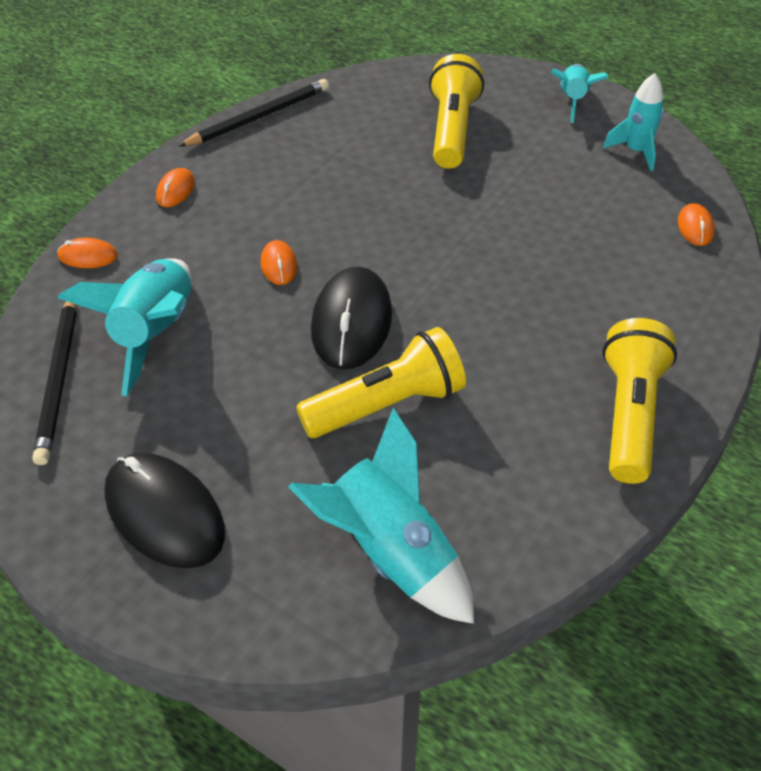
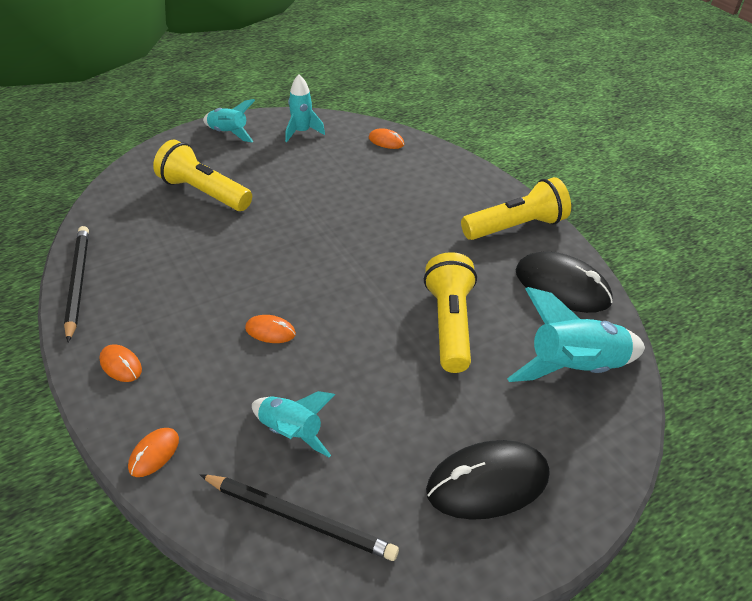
camera: 65 degrees left, 5 degrees down
turquoise rocket [58,258,191,396] -> turquoise rocket [252,391,335,457], size x0.62
black mouse [311,267,392,369] -> black mouse moved to [516,252,613,313]
yellow flashlight [602,318,677,484] -> yellow flashlight turned 120 degrees clockwise [461,177,571,240]

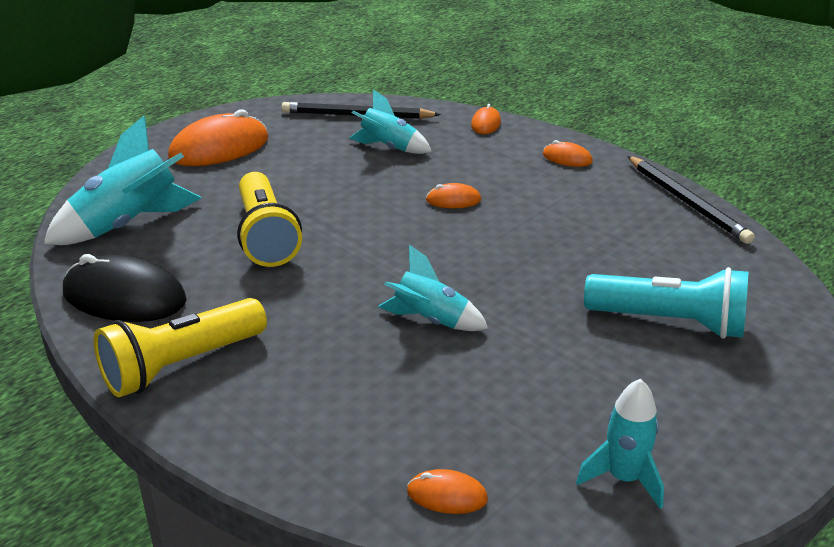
camera: 165 degrees right, 10 degrees down
yellow flashlight [153,140,252,211] -> turquoise flashlight [584,267,748,339]
turquoise rocket [203,99,255,143] -> turquoise rocket moved to [378,245,489,331]
black mouse [426,440,549,520] -> orange mouse [168,110,268,166]

